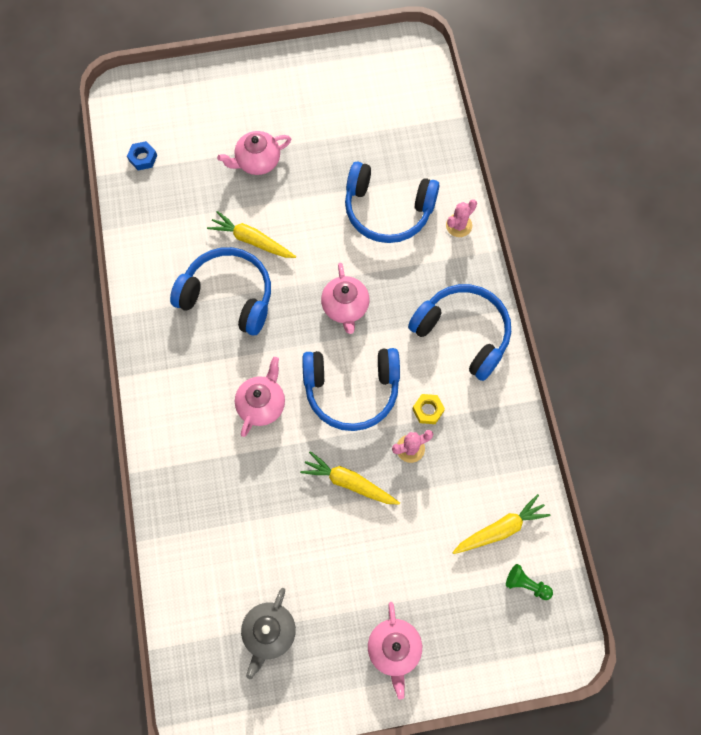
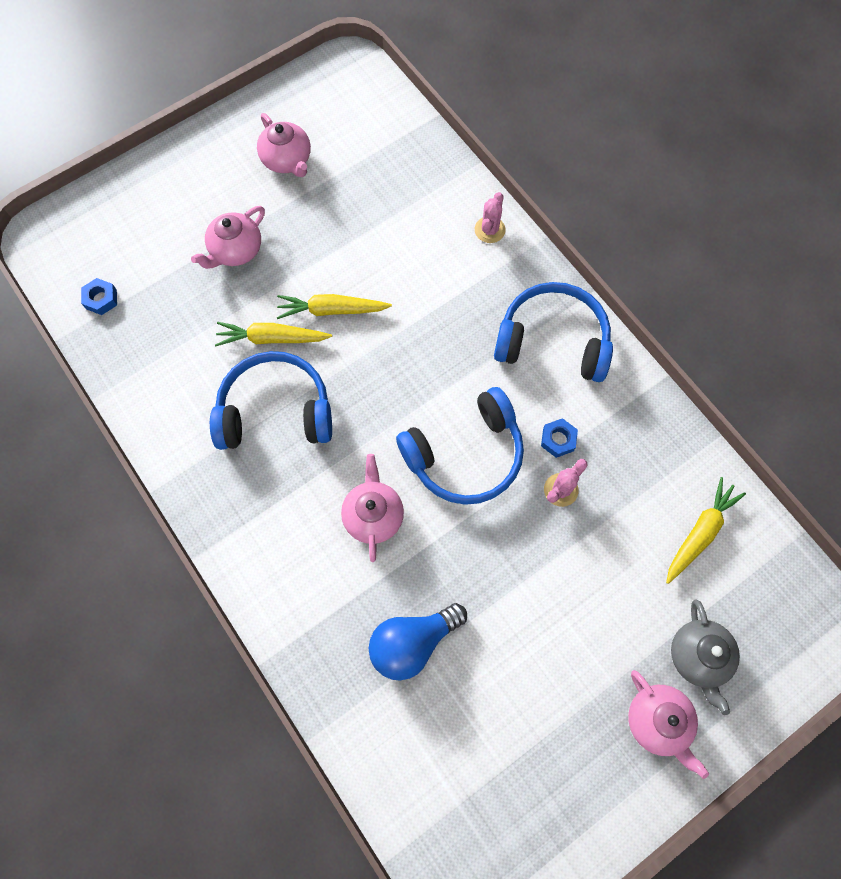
camera: 25 degrees left, 0 degrees up
grey teapot [241,588,296,679] -> grey teapot moved to [671,599,740,715]
yellow carrot [300,451,400,505] -> yellow carrot moved to [277,294,392,319]
pink teapot [321,263,370,334] -> pink teapot moved to [257,113,311,177]
blue headphones [345,161,440,243] -> none
yellow nut [412,394,445,424] -> blue nut [541,418,578,458]
green pawn [506,564,553,600] -> none
none -> blue light bulb [369,603,467,681]

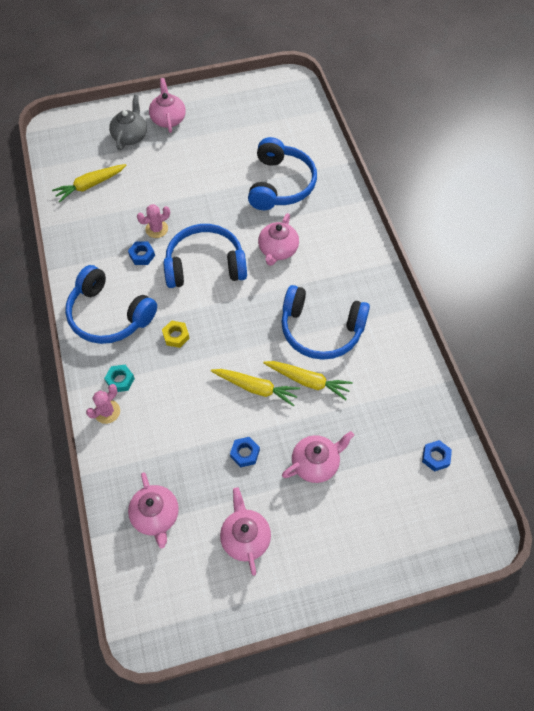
camera: 160 degrees left, 10 degrees down
blue light bulb [369,603,467,681] -> blue headphones [248,137,317,210]
none -> turquoise nut [104,365,135,392]
none -> pink teapot [128,472,179,548]
none -> yellow nut [162,321,190,348]
none -> blue nut [230,437,260,467]

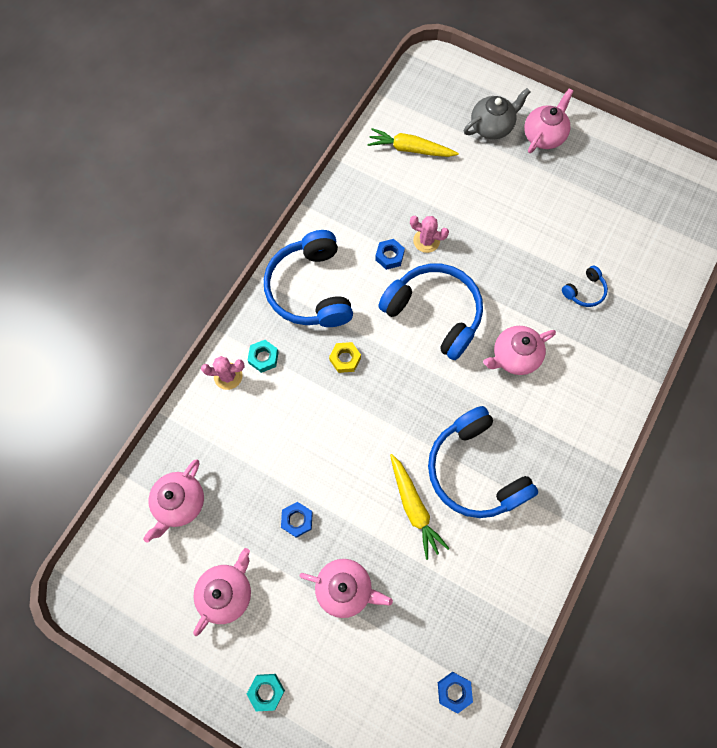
camera: 45 degrees right, 10 degrees up
yellow carrot [211,369,300,406] -> none
blue headphones [248,137,317,210] -> blue headphones [562,265,608,307], size x0.44
none -> turquoise nut [247,674,285,711]

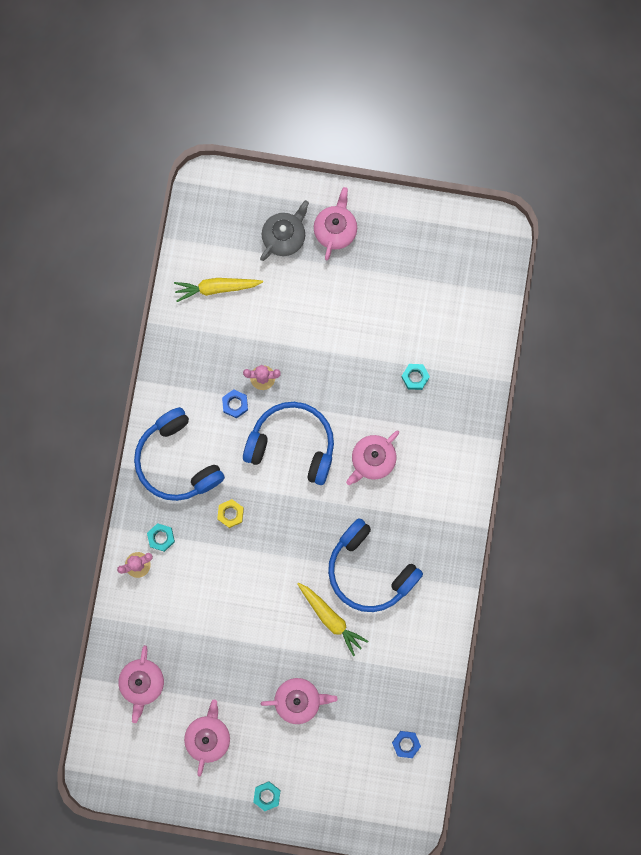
camera: 20 degrees left, 10 degrees up
blue nut [281,502,313,538] -> none
blue headphones [562,265,608,307] -> turquoise nut [401,364,430,390]

